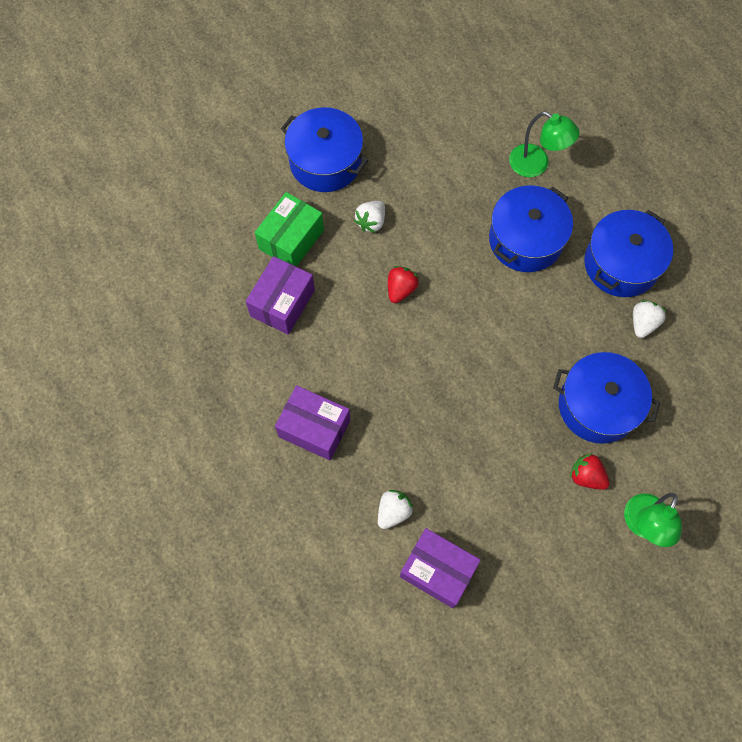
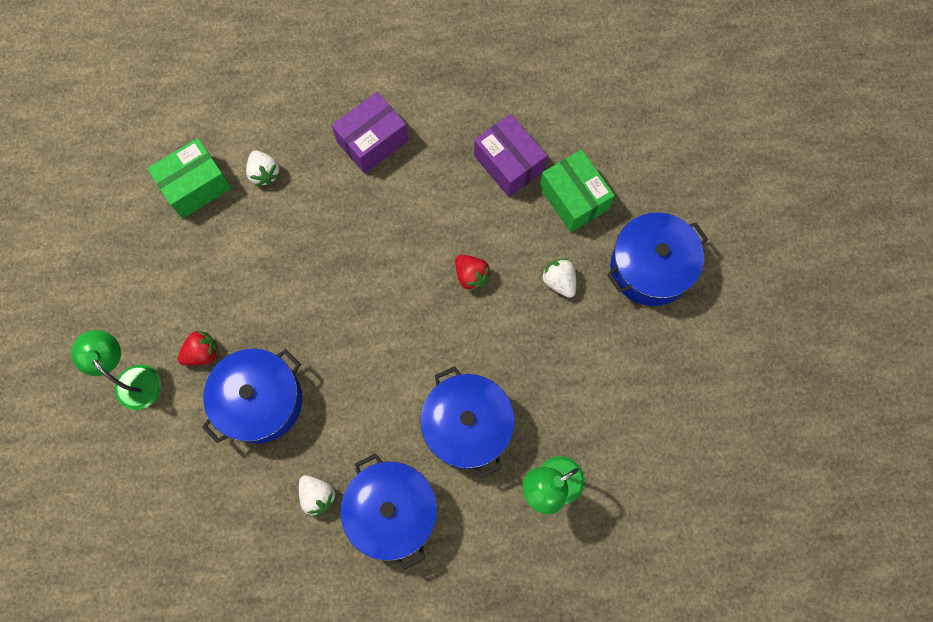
camera: 115 degrees right, 5 degrees up
purple box [400,528,481,608] -> green box [147,138,232,219]

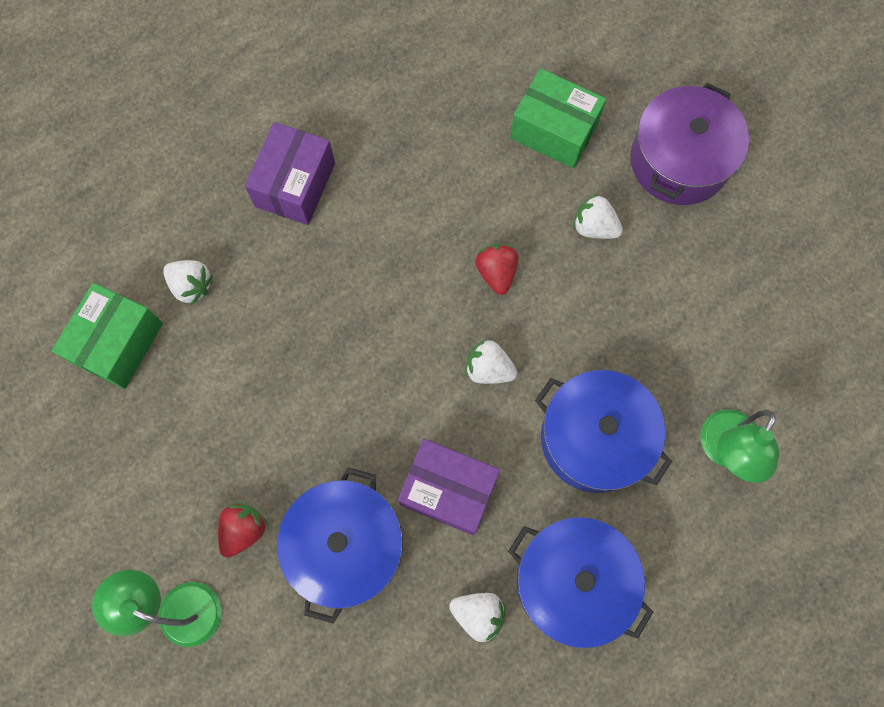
camera: 30 degrees left, 0 degrees up
red strawberry [455,255,491,292] -> red strawberry turned 120 degrees counterclockwise [475,243,519,295]
purple box [474,114,547,197] -> purple box moved to [398,439,500,535]
blue pot [607,212,708,306] -> purple pot [630,83,749,205]
none -> white strawberry [465,339,517,384]

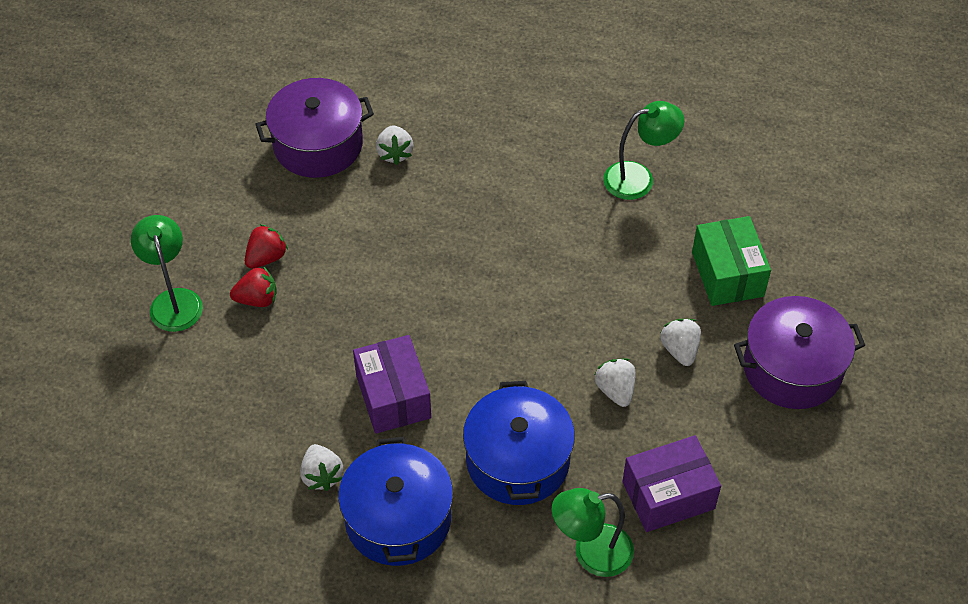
camera: 50 degrees right, 20 degrees down
green box [52,283,163,389] -> purple pot [256,78,374,178]
purple box [245,122,335,225] -> purple box moved to [622,435,721,532]
blue pot [277,468,403,624] -> none
white strawberry [465,339,517,384] -> white strawberry moved to [594,358,636,407]
red strawberry [475,243,519,295] -> red strawberry moved to [245,224,288,269]
none -> green lamp [603,101,684,200]

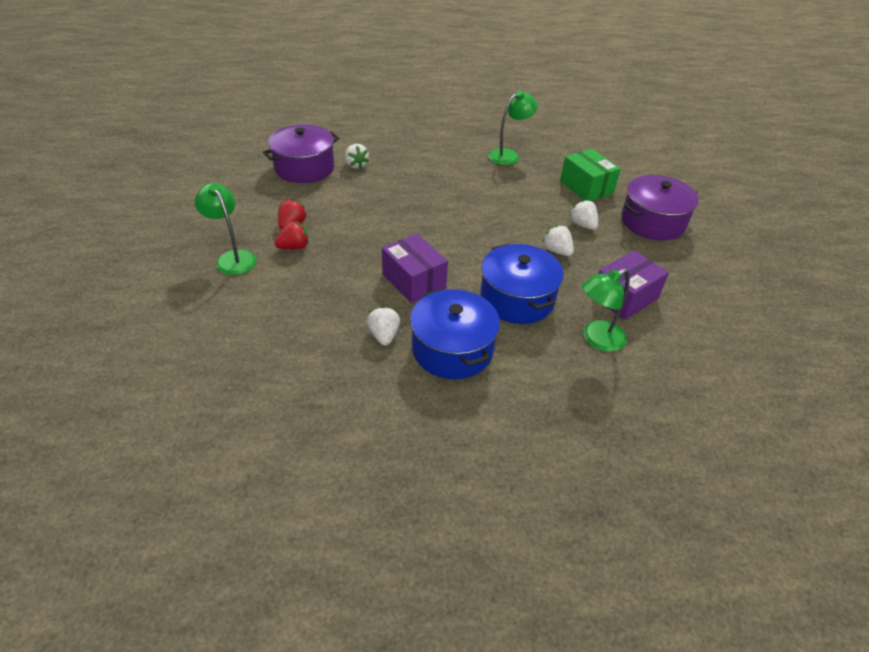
camera: 20 degrees left, 10 degrees down
white strawberry [300,444,343,491] -> white strawberry turned 150 degrees counterclockwise [367,306,400,346]

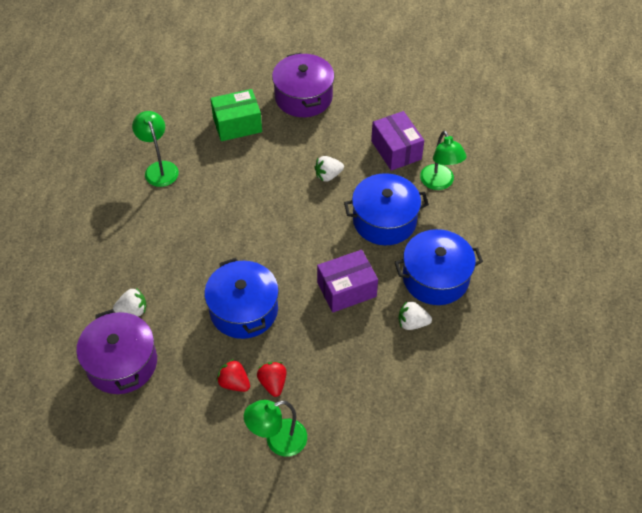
camera: 75 degrees left, 10 degrees up
white strawberry [569,200,598,230] -> none
none -> blue pot [204,258,279,339]

